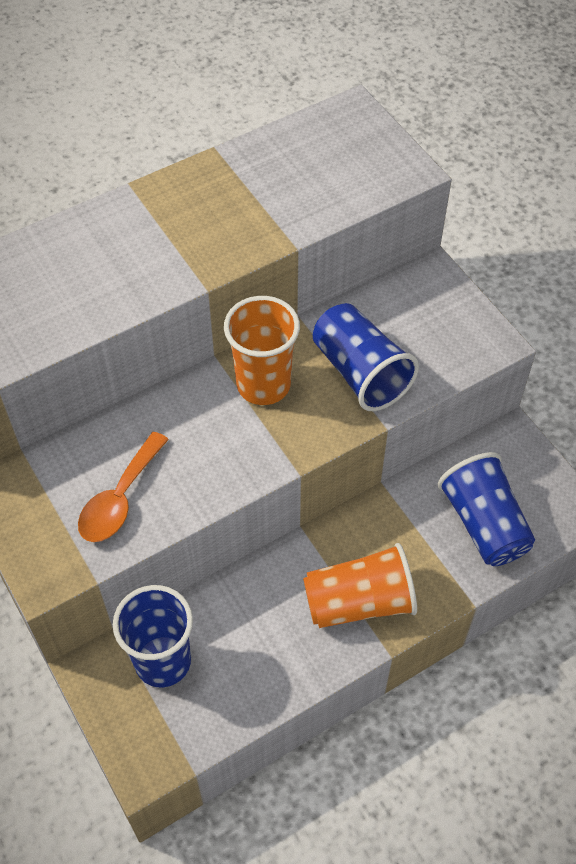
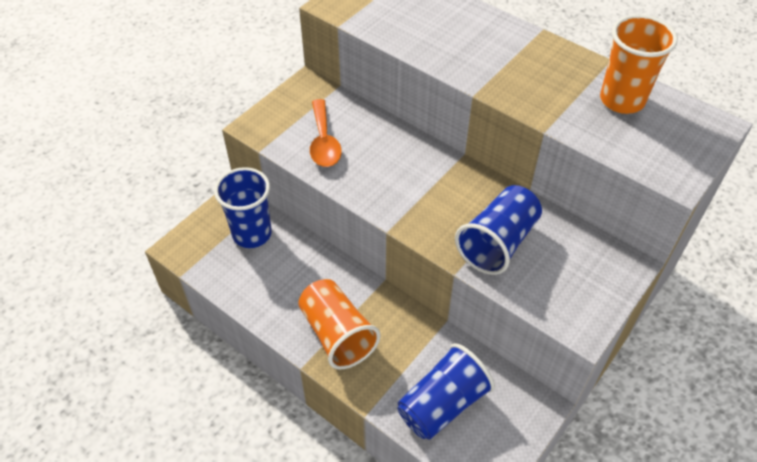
camera: 70 degrees right, 5 degrees down
orange spoon [78,432,169,542] -> orange spoon turned 105 degrees counterclockwise [310,99,342,167]
orange cup [224,296,300,405] -> orange cup moved to [600,15,678,114]

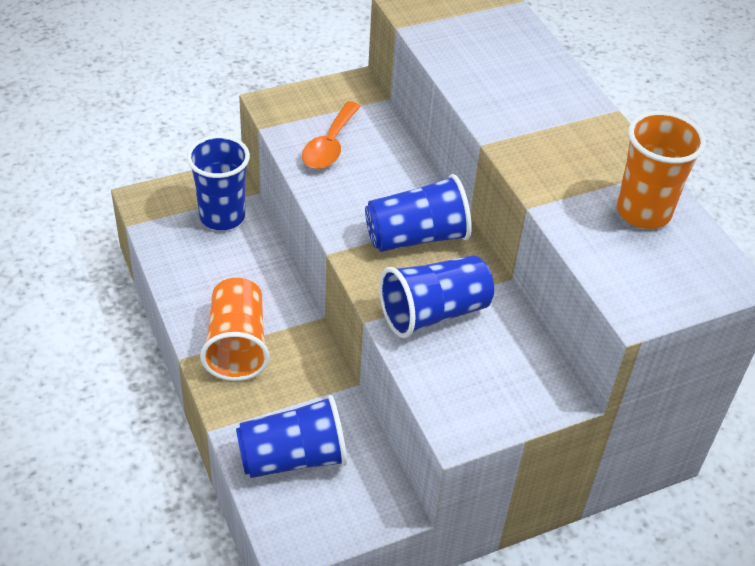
camera: 25 degrees right, 5 degrees down
none -> blue cup [365,174,472,252]

